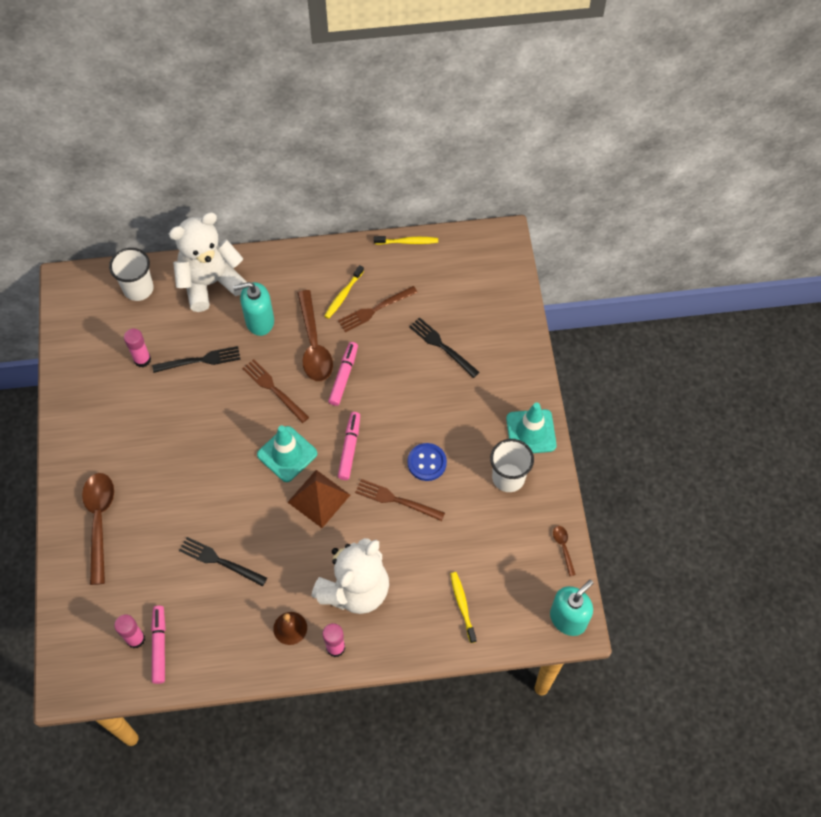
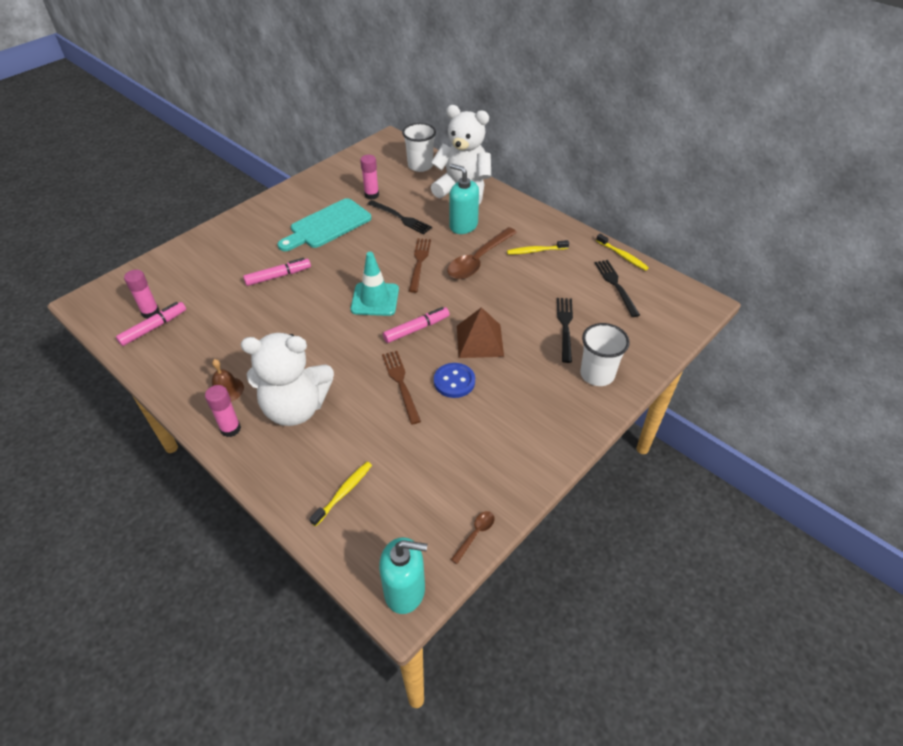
camera: 50 degrees right, 15 degrees down
brown spoon [82,473,114,585] -> none
black fork [179,537,267,586] -> black fork moved to [595,260,640,317]
brown pyramid [288,470,350,528] -> brown pyramid moved to [457,307,504,358]
pink marker [328,342,358,406] -> pink marker moved to [243,258,311,286]
brown fork [338,286,418,332] -> none
white cup [490,439,534,492] -> white cup moved to [580,323,630,386]
turquoise traffic cone [506,403,557,453] -> none
none -> turquoise cutting board [278,198,372,251]

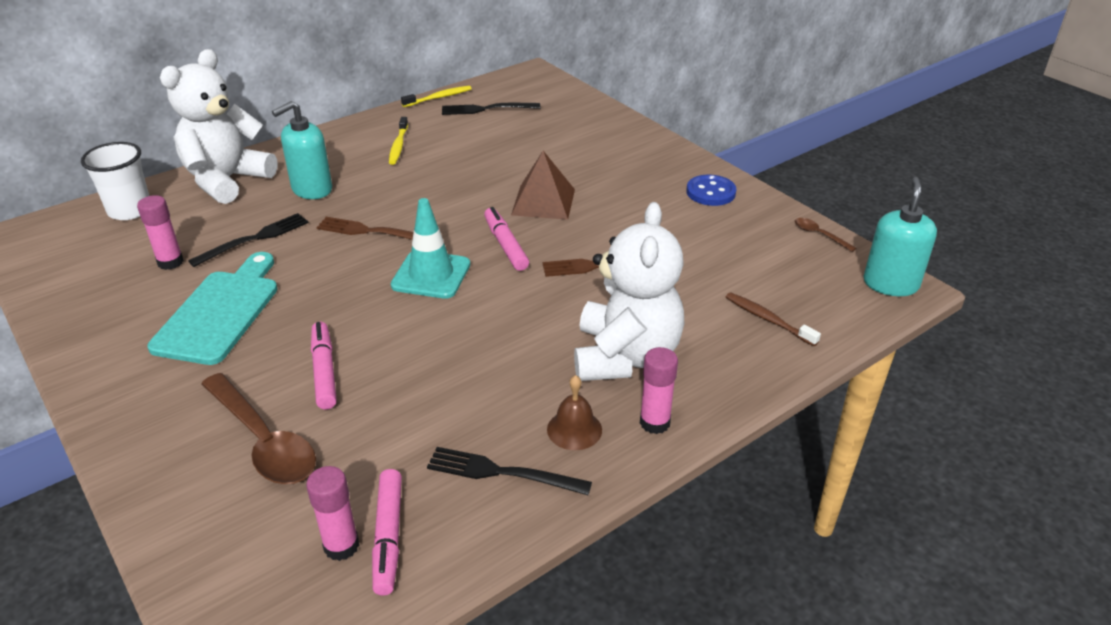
camera: 80 degrees left, 10 degrees down
pink marker [116,302,186,346] -> pink marker turned 150 degrees counterclockwise [372,469,402,596]
turquoise cutting board [278,198,372,251] -> turquoise cutting board turned 135 degrees counterclockwise [147,252,278,365]
yellow toothbrush [309,462,372,527] -> brown toothbrush [726,292,821,346]
blue button [434,363,475,398] -> blue button moved to [686,174,737,206]
brown spoon [447,227,517,279] -> brown spoon moved to [201,373,316,484]
black fork [557,298,573,363] -> black fork moved to [427,447,592,495]
white cup [580,323,630,386] -> none

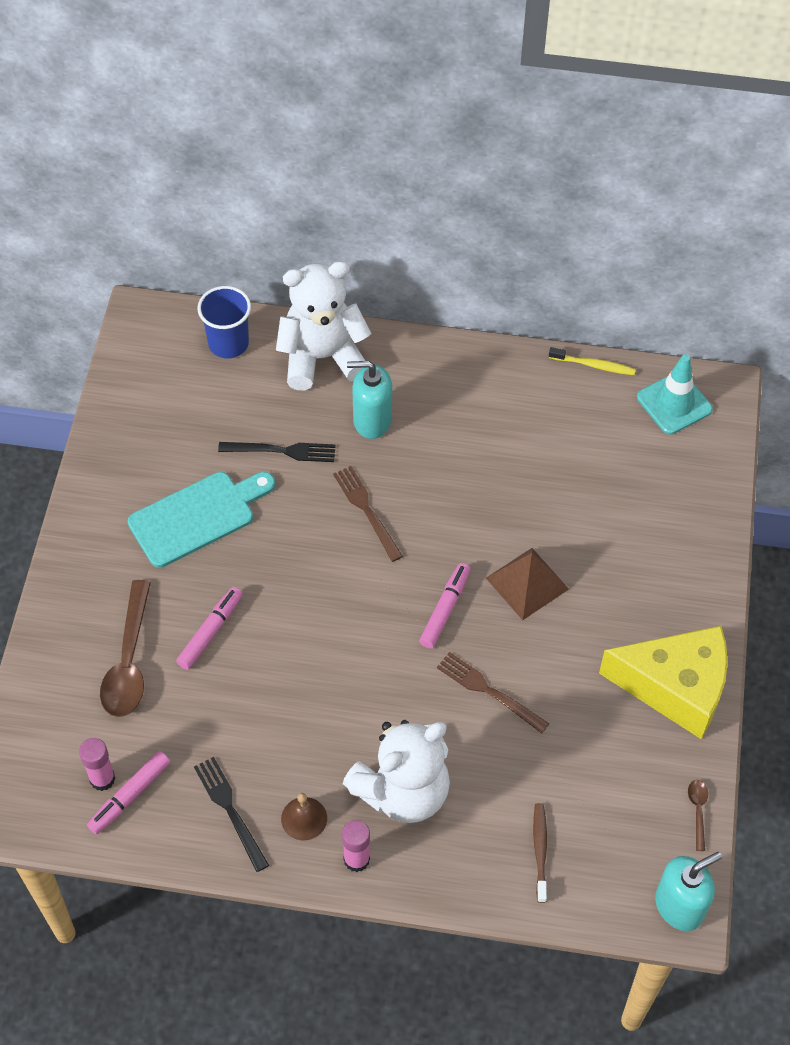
camera: 45 degrees right, 20 degrees up
white cup [81,142,149,220] -> blue cup [197,286,251,358]
pink glue stick [137,195,184,270] -> none
yellow toothbrush [389,117,408,165] -> none
turquoise traffic cone [391,198,470,299] -> turquoise traffic cone moved to [637,354,713,435]
black fork [442,103,540,115] -> none
blue button [686,174,737,206] -> yellow cheese [599,626,728,739]

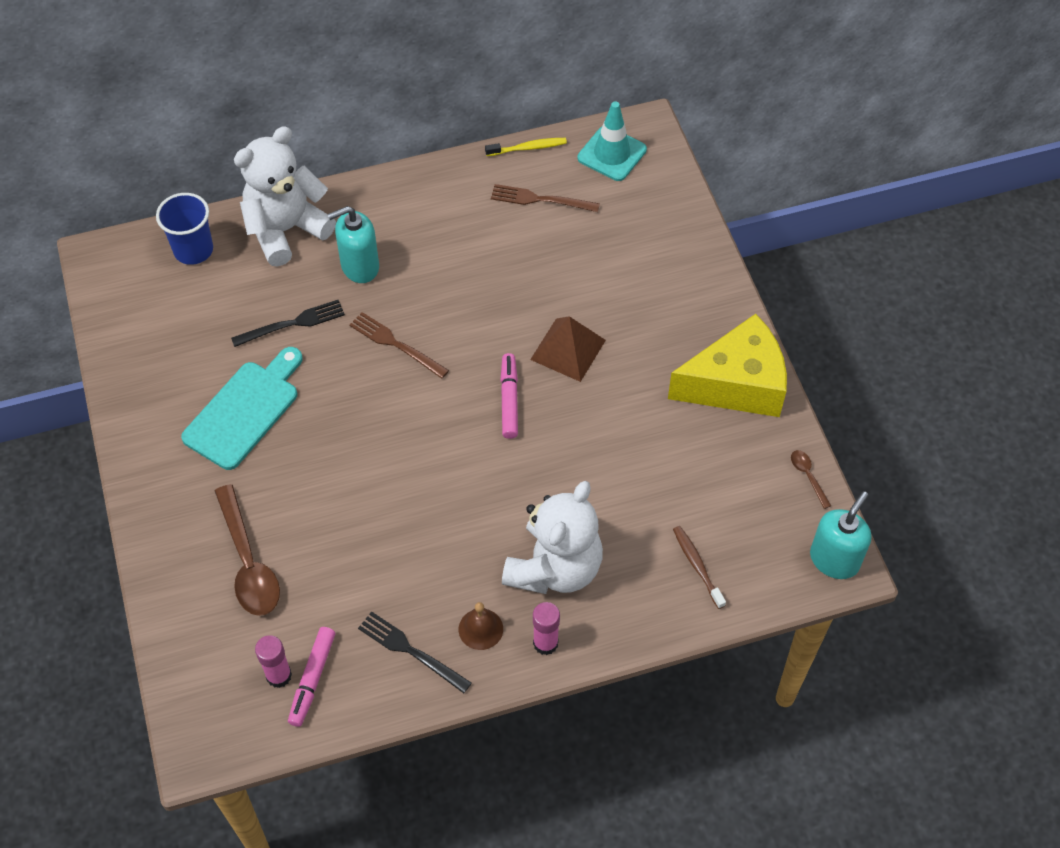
camera: 25 degrees left, 0 degrees up
pink marker [176,587,243,670] -> none
brown fork [437,652,549,733] -> brown fork moved to [491,184,600,212]

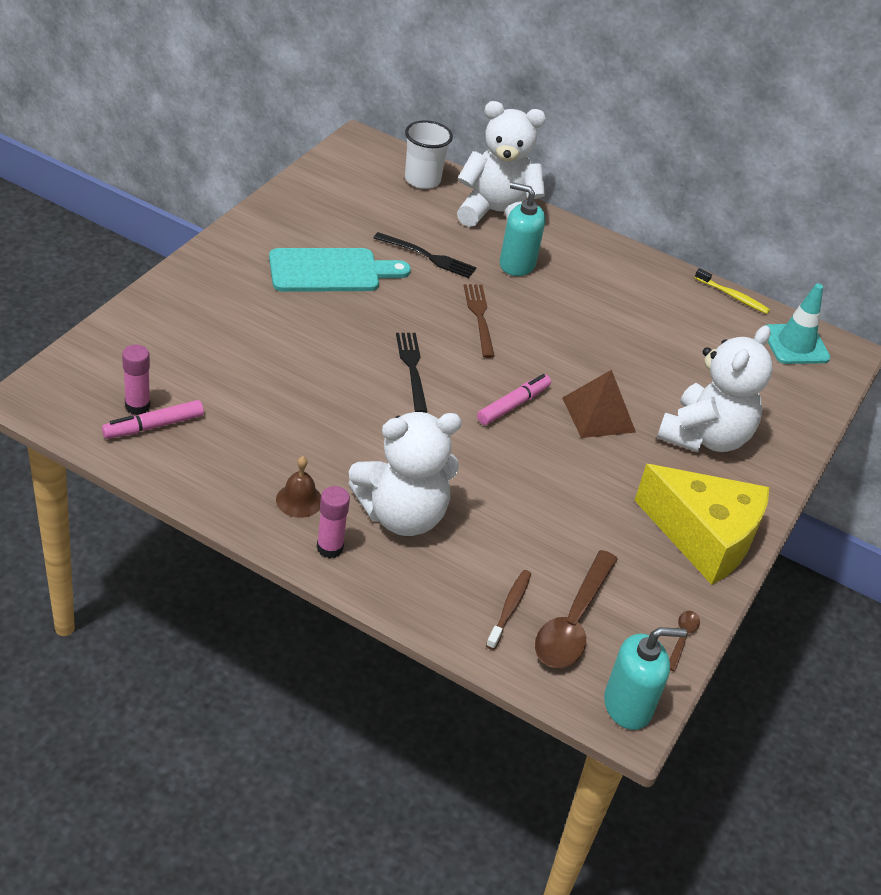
camera: 40 degrees right, 15 degrees down
blue cup [156,193,213,265] -> white cup [405,120,453,189]
brown spoon [215,484,280,616] -> brown spoon moved to [535,550,618,668]
black fork [358,611,472,693] -> black fork moved to [396,333,428,413]
brown fork [491,184,600,212] -> none
none -> white teddy bear [657,325,773,452]

